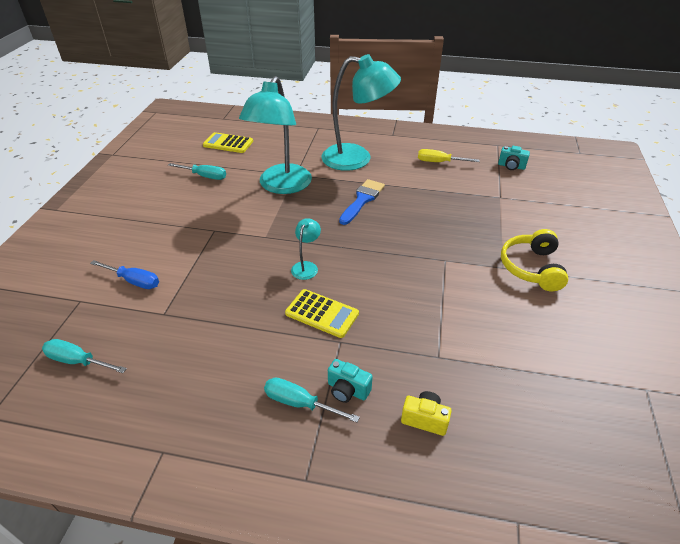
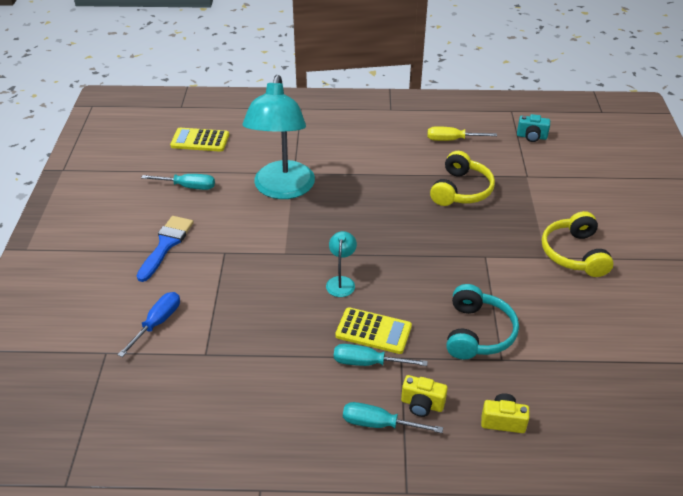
camera: 10 degrees left, 0 degrees up
turquoise screwdriver [42,339,127,373] -> turquoise screwdriver moved to [334,344,428,366]
blue screwdriver [90,260,159,289] -> blue screwdriver turned 75 degrees counterclockwise [118,292,180,357]
turquoise lamp [321,54,401,171] -> none
turquoise camera [328,359,373,403] -> yellow camera [401,375,448,417]
blue brush [339,179,385,225] -> blue brush moved to [137,216,194,282]
none -> yellow headphones [430,151,495,206]
none -> turquoise headphones [446,284,519,359]

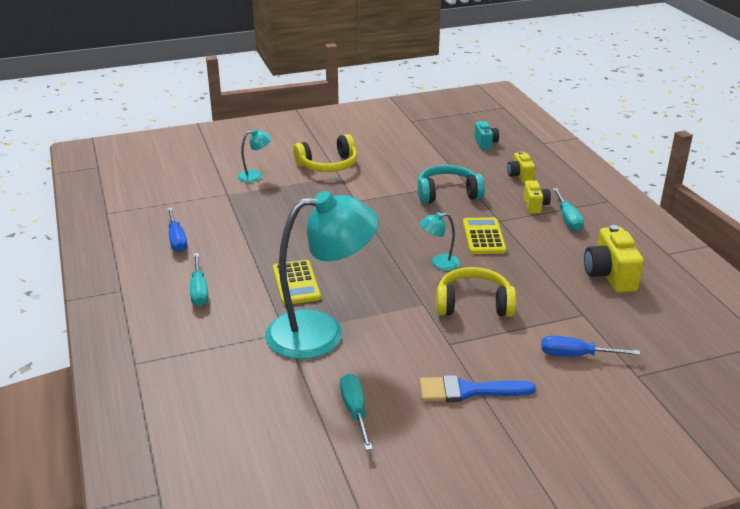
camera: 110 degrees left, 10 degrees down
yellow calculator [170,128,229,152] -> yellow calculator moved to [273,260,321,305]
turquoise screwdriver [334,344,428,366] -> turquoise screwdriver moved to [190,253,208,307]
yellow screwdriver [427,126,497,141] -> blue screwdriver [167,208,187,252]
yellow headphones [430,151,495,206] -> yellow headphones moved to [436,267,516,317]
turquoise camera [517,114,550,142] -> turquoise camera moved to [475,121,499,150]
none -> turquoise lamp [238,129,271,182]
none -> yellow camera [584,225,644,293]

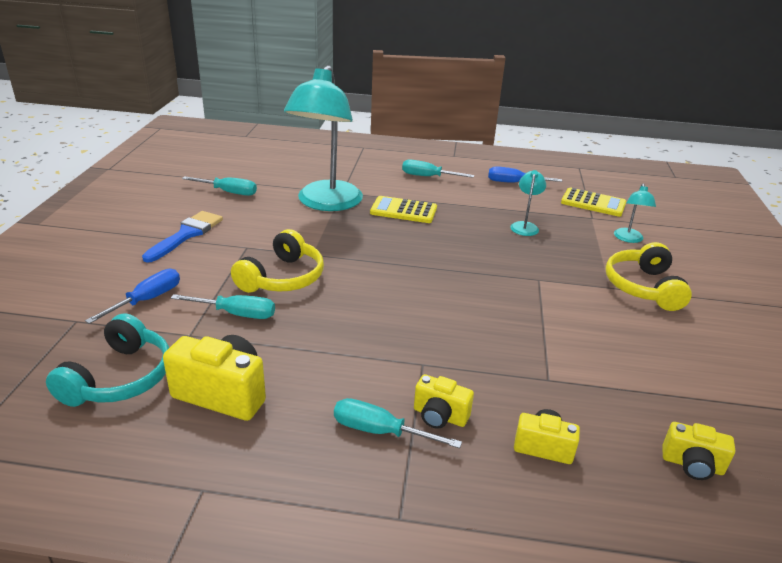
camera: 115 degrees right, 0 degrees up
turquoise headphones [418,165,485,204] -> turquoise headphones moved to [46,313,169,407]
turquoise lamp [420,212,460,271] -> turquoise lamp moved to [510,170,546,236]
yellow calculator [463,217,506,254] -> yellow calculator moved to [561,188,626,217]
turquoise camera [475,121,499,150] -> yellow camera [662,422,735,480]
none -> turquoise screwdriver [171,294,275,319]

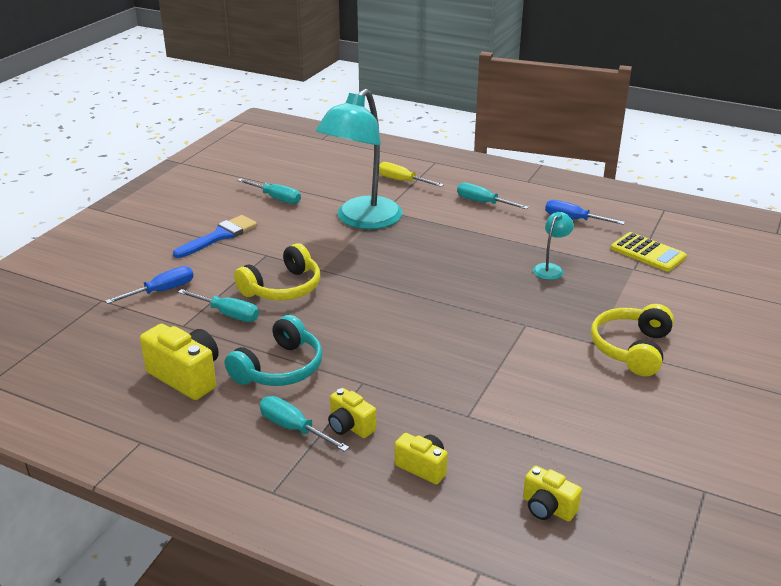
camera: 20 degrees right, 0 degrees up
turquoise headphones [46,313,169,407] -> turquoise headphones moved to [225,315,322,386]
yellow calculator [370,196,437,223] -> none
turquoise lamp [614,183,656,243] -> none
none -> yellow screwdriver [379,162,444,187]

